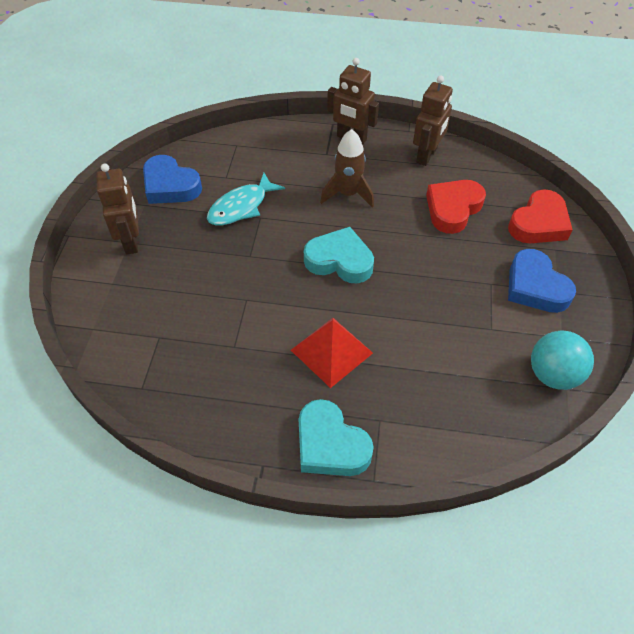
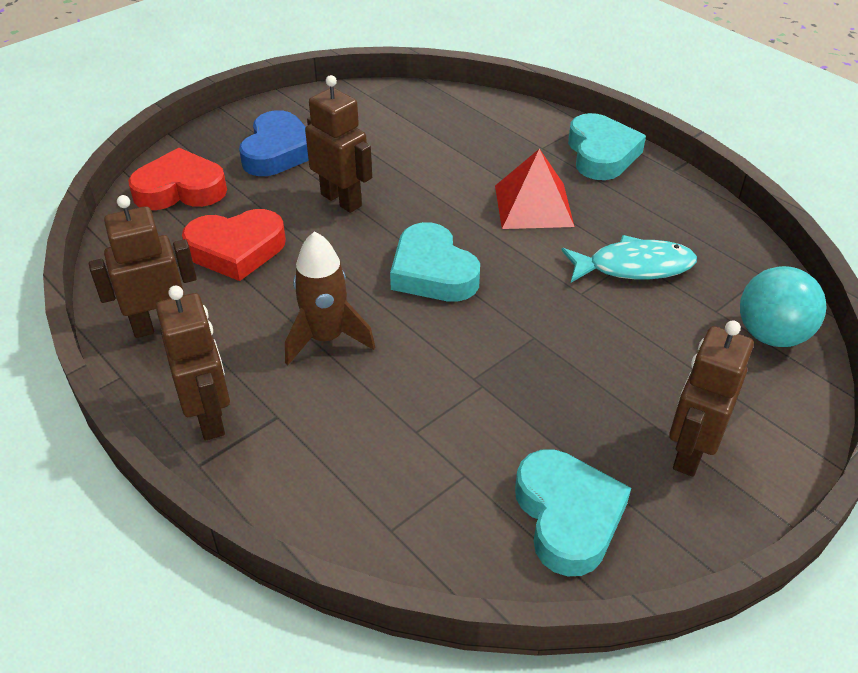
camera: 140 degrees left, 10 degrees down
blue heart [143,155,202,204] -> turquoise heart [515,449,631,576]
turquoise fish [207,173,285,226] -> turquoise fish moved to [561,235,697,283]
turquoise ball [531,331,594,390] -> turquoise ball moved to [740,266,826,347]
none -> brown robot [305,75,372,213]

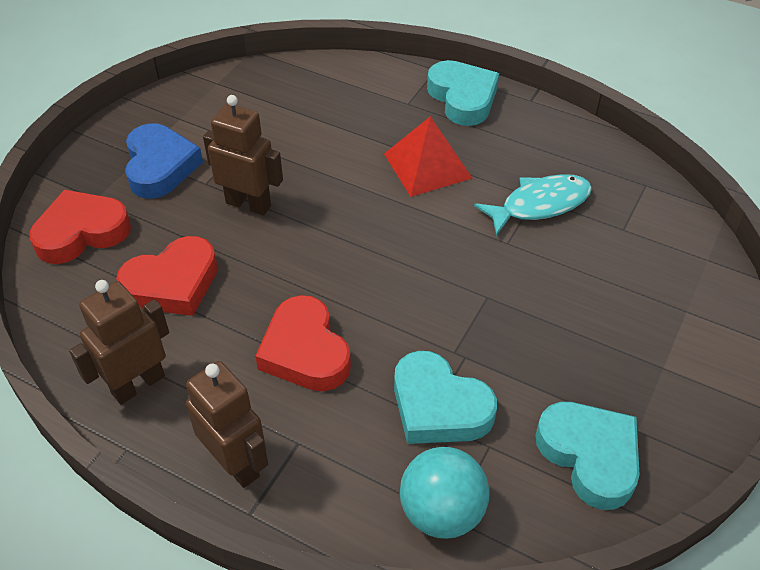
camera: 20 degrees left, 5 degrees up
brown rocket [285,231,375,365] -> red heart [255,295,351,391]
turquoise heart [390,222,480,302] -> turquoise heart moved to [394,351,497,444]
brown robot [669,321,754,477] -> none
turquoise ball [740,266,826,347] -> turquoise ball moved to [400,447,490,539]

